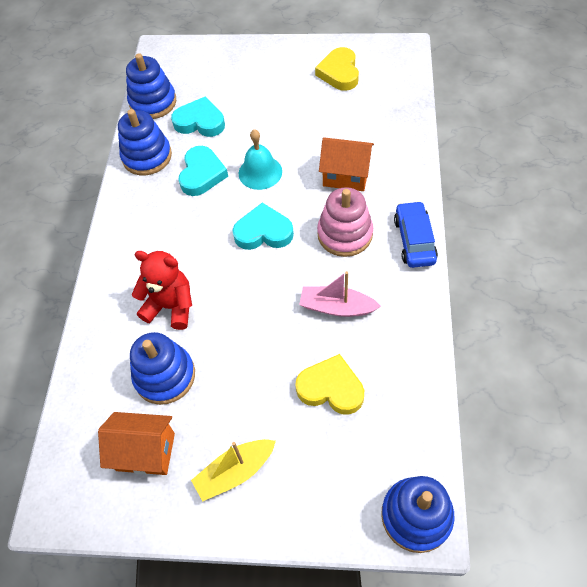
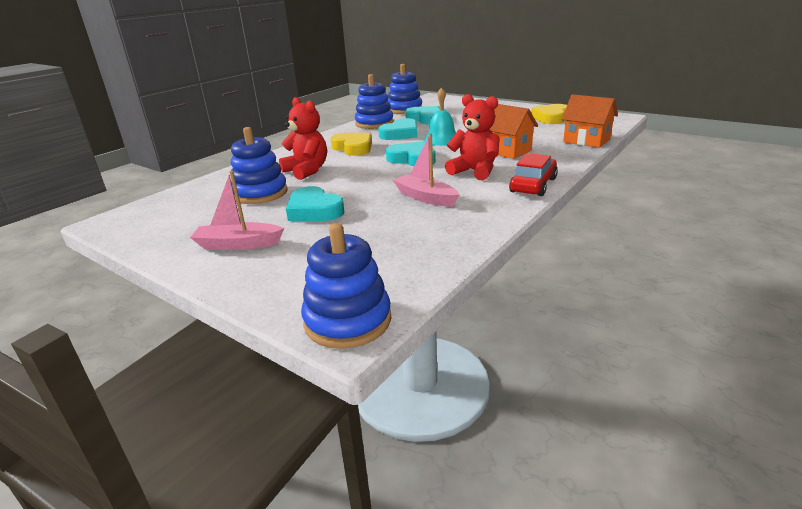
camera: 30 degrees right, 30 degrees down
orange house [98,412,175,475] -> orange house moved to [562,94,618,148]
yellow boat [191,439,276,502] -> pink boat [190,171,284,250]
yellow heart [295,354,364,415] -> yellow heart moved to [331,133,372,156]
pink stacking toy [317,187,373,257] -> red teddy bear [445,94,499,181]
blue car [394,201,438,268] -> red car [509,153,558,196]
none -> turquoise heart [286,186,345,221]

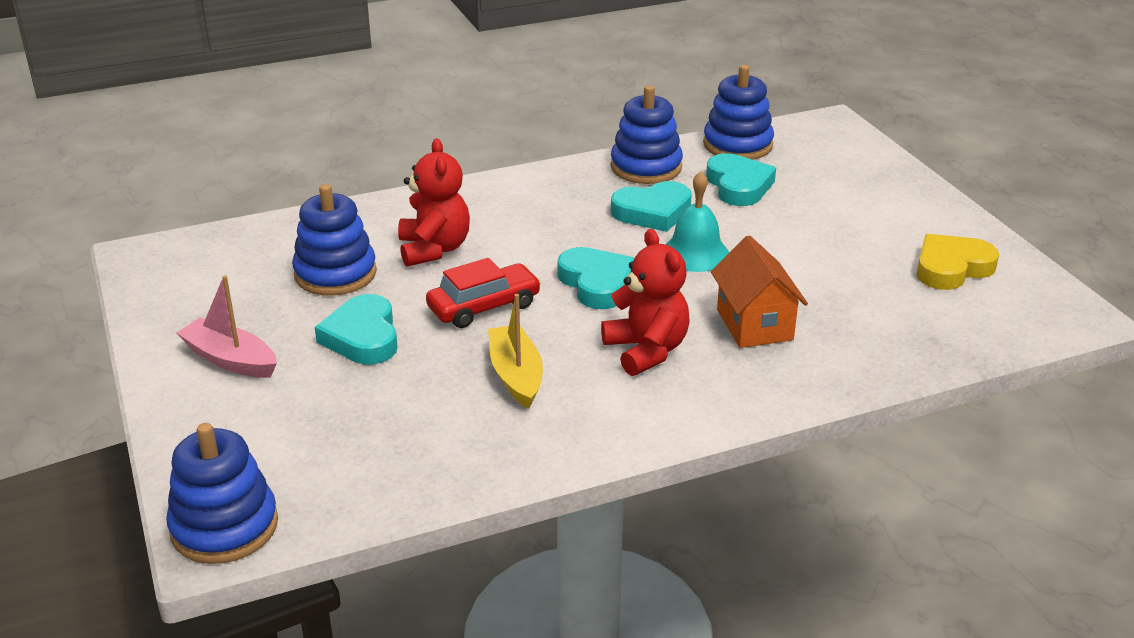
camera: 30 degrees right, 5 degrees up
yellow heart [331,133,372,156] -> none
pink boat [393,133,459,207] -> yellow boat [488,294,543,409]
red car [509,153,558,196] -> red car moved to [426,258,541,328]
orange house [562,94,618,148] -> none

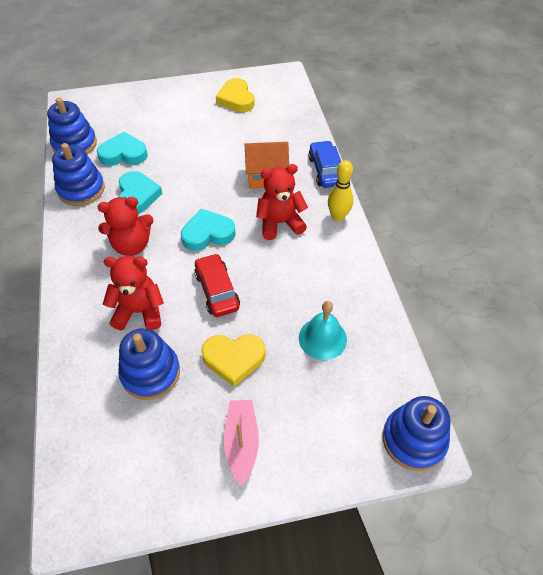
camera: 80 degrees left, 20 degrees up
pink boat [177,275,277,378] -> pink boat turned 135 degrees clockwise [224,400,259,486]
turquoise heart [315,294,398,364] -> yellow heart [201,334,266,387]
yellow boat [488,294,543,409] -> none
turquoise bell [665,171,729,272] -> turquoise bell moved to [299,301,347,360]
none -> red teddy bear [98,197,154,256]
none -> blue car [309,140,341,188]
none -> yellow bowling pin [328,160,353,222]

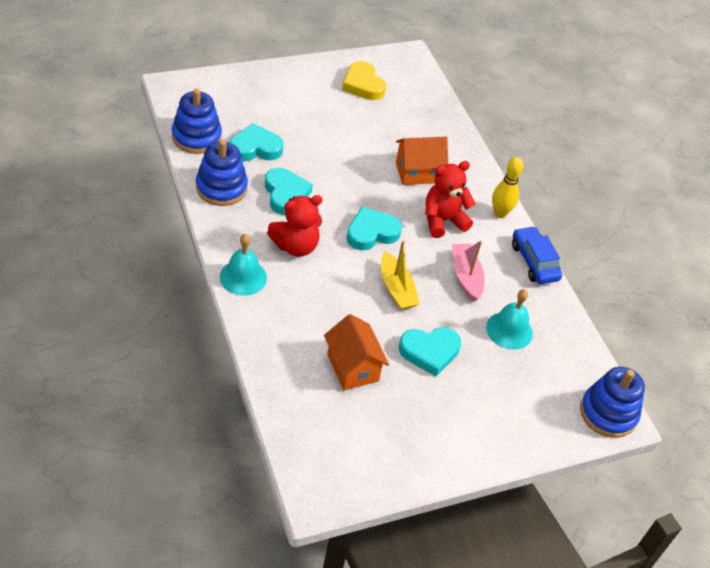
camera: 15 degrees left, 5 degrees down
red teddy bear [103,255,164,330] -> none
blue stacking toy [118,328,180,400] -> orange house [324,314,389,390]
red car [194,253,240,317] -> yellow boat [381,241,420,310]
yellow heart [201,334,266,387] -> turquoise heart [399,327,461,376]
pink boat [224,400,259,486] -> pink boat moved to [452,240,485,302]
blue car [309,140,341,188] -> blue car moved to [512,226,562,284]
none -> turquoise bell [220,234,267,296]

